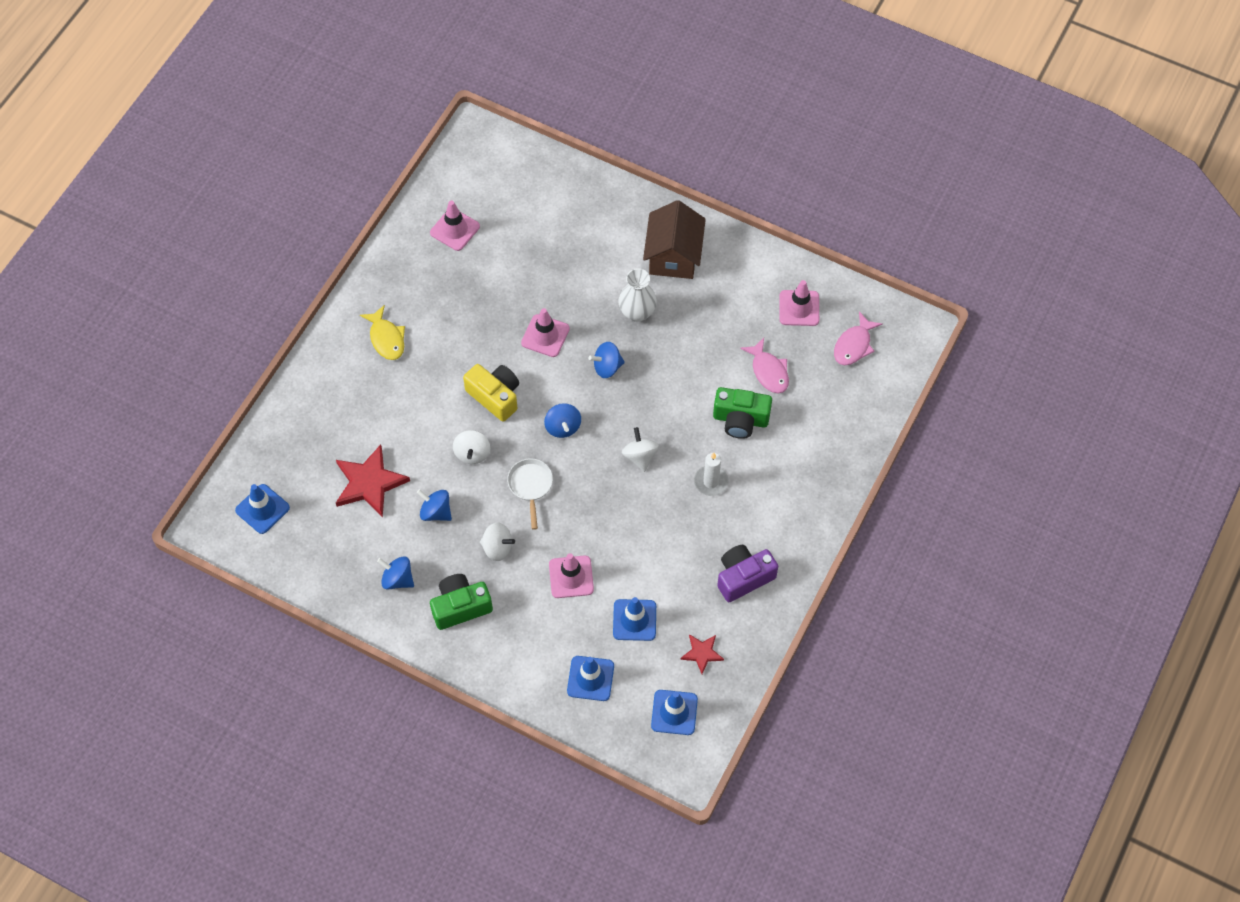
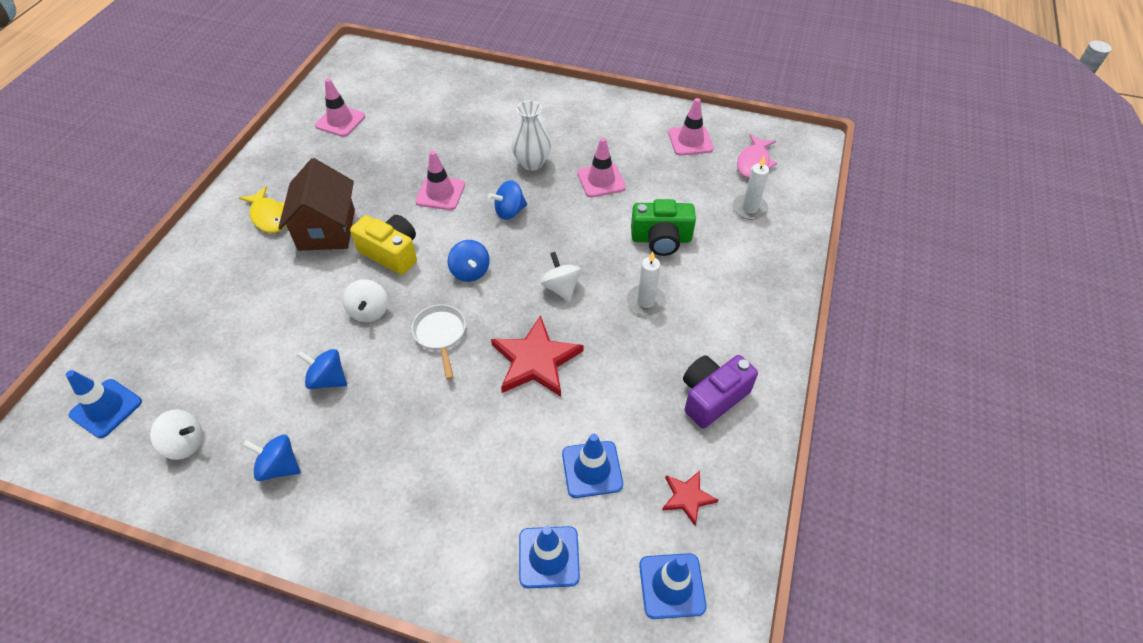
camera: 10 degrees left, 10 degrees down
red star [336,445,410,518] -> red star moved to [491,315,584,397]
green camera [430,574,493,630] -> none
white spinning top [480,522,515,561] -> white spinning top moved to [150,409,202,460]
pink traffic cone [549,553,594,598] -> pink traffic cone moved to [577,138,626,198]
brown house [643,200,706,279] -> brown house moved to [278,158,355,251]
pink fish [740,338,789,393] -> none
none -> white candle [733,156,769,220]

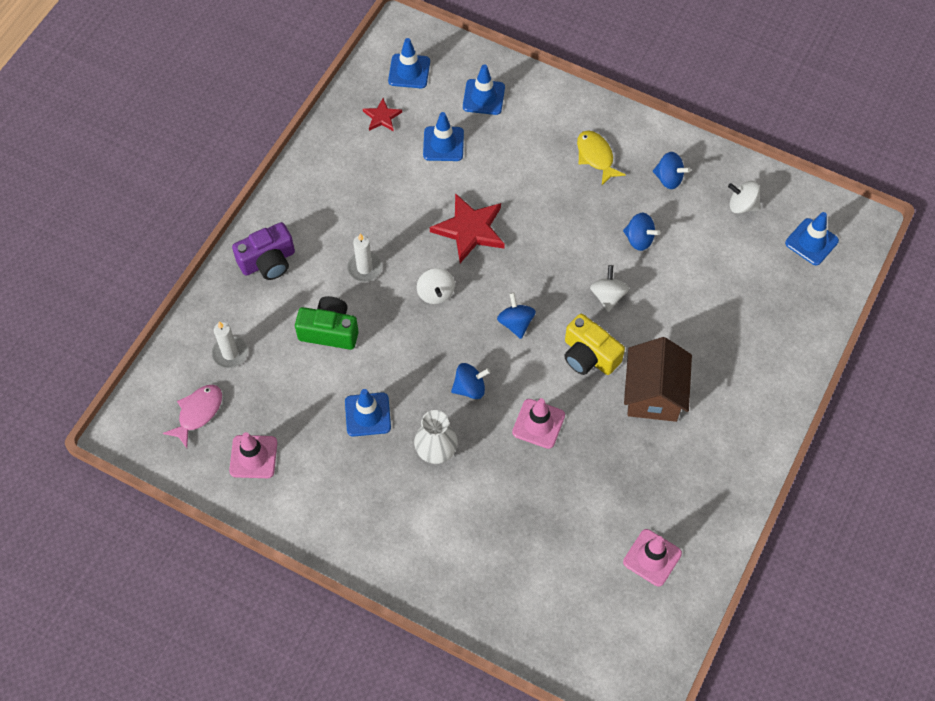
camera: 170 degrees left, 10 degrees up
yellow fish [239,186,286,233] -> yellow fish moved to [577,130,626,185]
white pan [411,305,466,380] -> none
pink traffic cone [577,138,626,198] -> blue traffic cone [345,389,391,437]
purple camera [683,355,758,429] -> purple camera moved to [232,222,295,280]

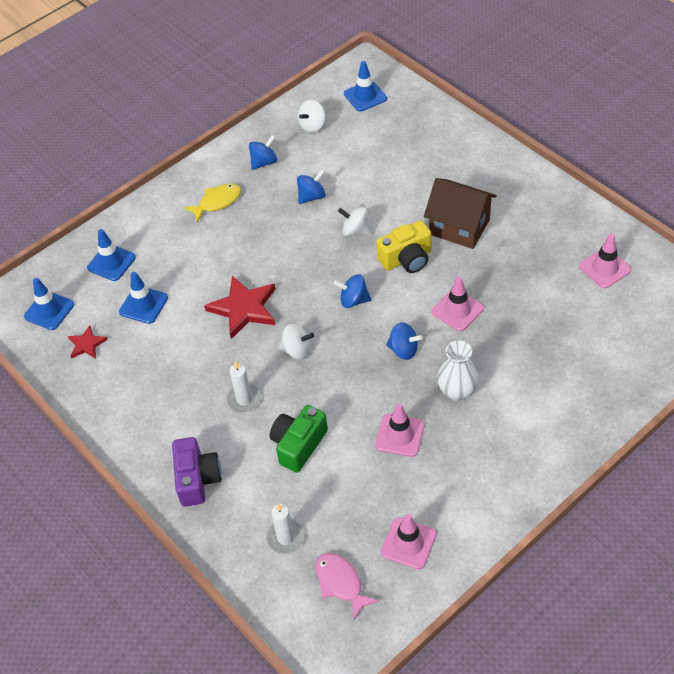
camera: 65 degrees left, 10 degrees down
blue traffic cone [345,389,391,437] -> pink traffic cone [375,403,424,457]
blue spinning top [451,363,490,399] -> blue spinning top turned 105 degrees clockwise [386,322,423,360]
yellow fish [577,130,626,185] -> yellow fish turned 150 degrees clockwise [184,184,241,222]

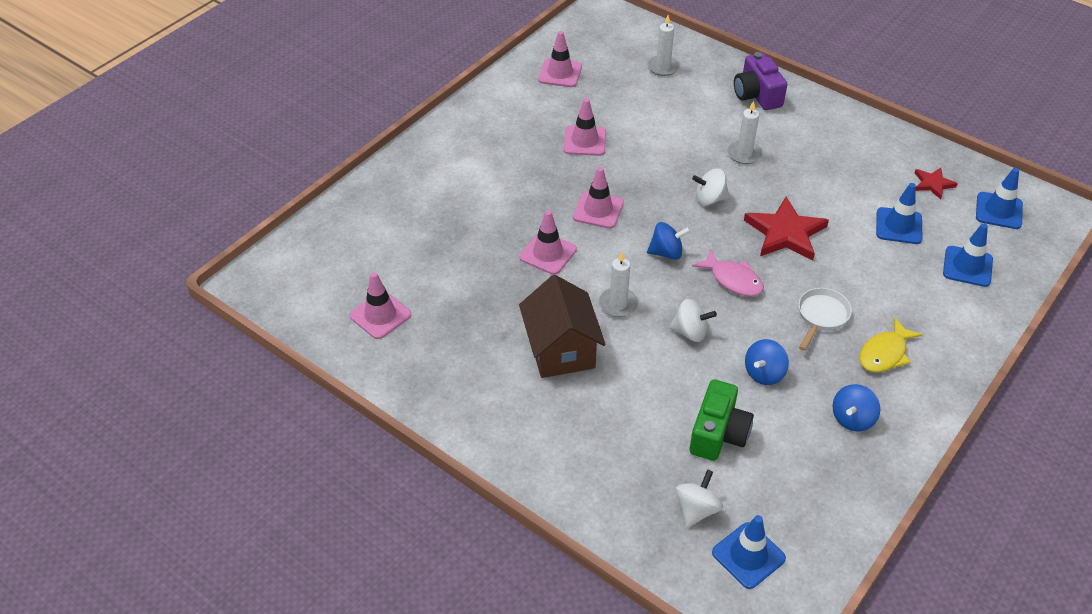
camera: 165 degrees right, 5 degrees down
green camera [270,405,328,473] -> green camera moved to [690,379,754,461]
white spinning top [298,100,325,133] -> white spinning top moved to [675,469,723,527]
pink fish [315,553,379,620] -> pink fish moved to [692,249,764,297]
yellow camera [376,220,432,273] -> white candle [599,252,638,317]
blue spinning top [386,322,423,360] -> pink traffic cone [573,167,624,229]
brown house [424,178,497,249] -> brown house turned 60 degrees clockwise [519,275,606,378]
white vase [437,340,479,401] -> none
none -> white pan [798,288,852,351]

